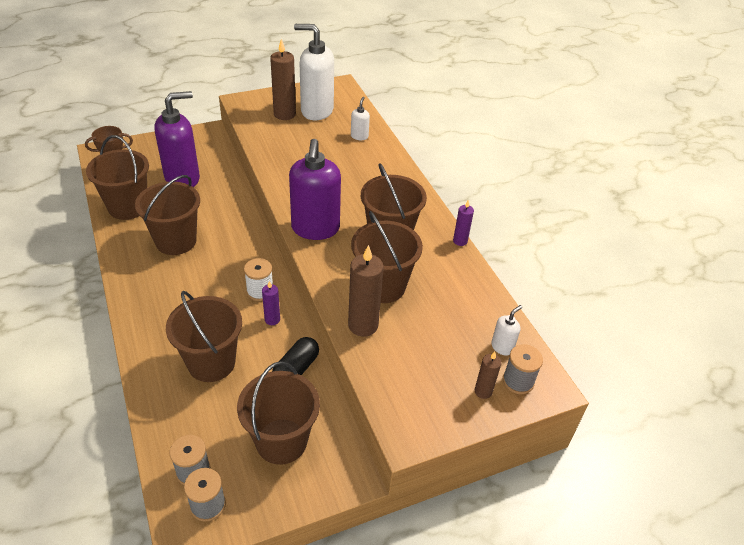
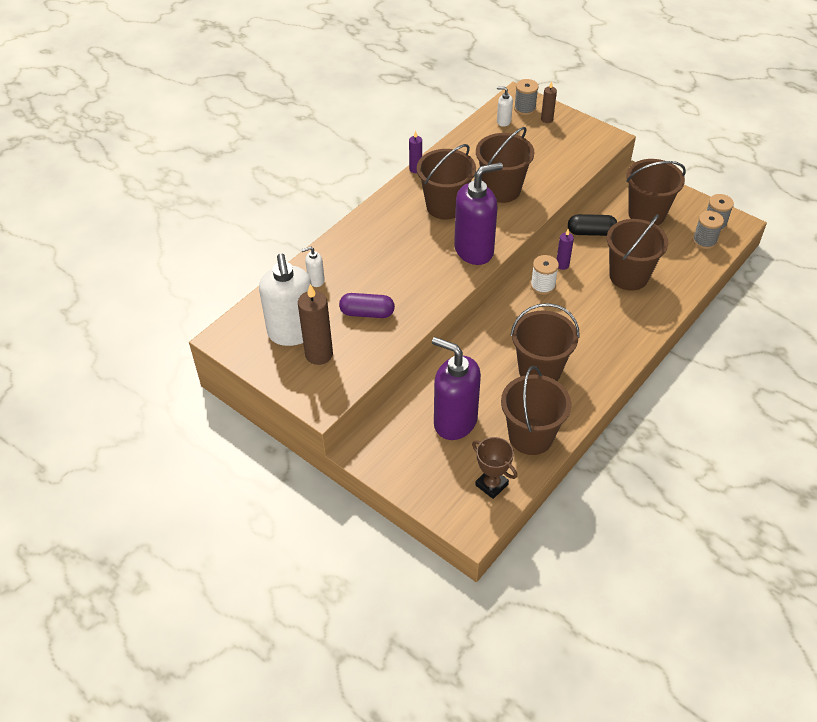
camera: 115 degrees left, 5 degrees up
brown candle [348,245,384,337] -> none
none -> purple capsule [339,293,395,318]

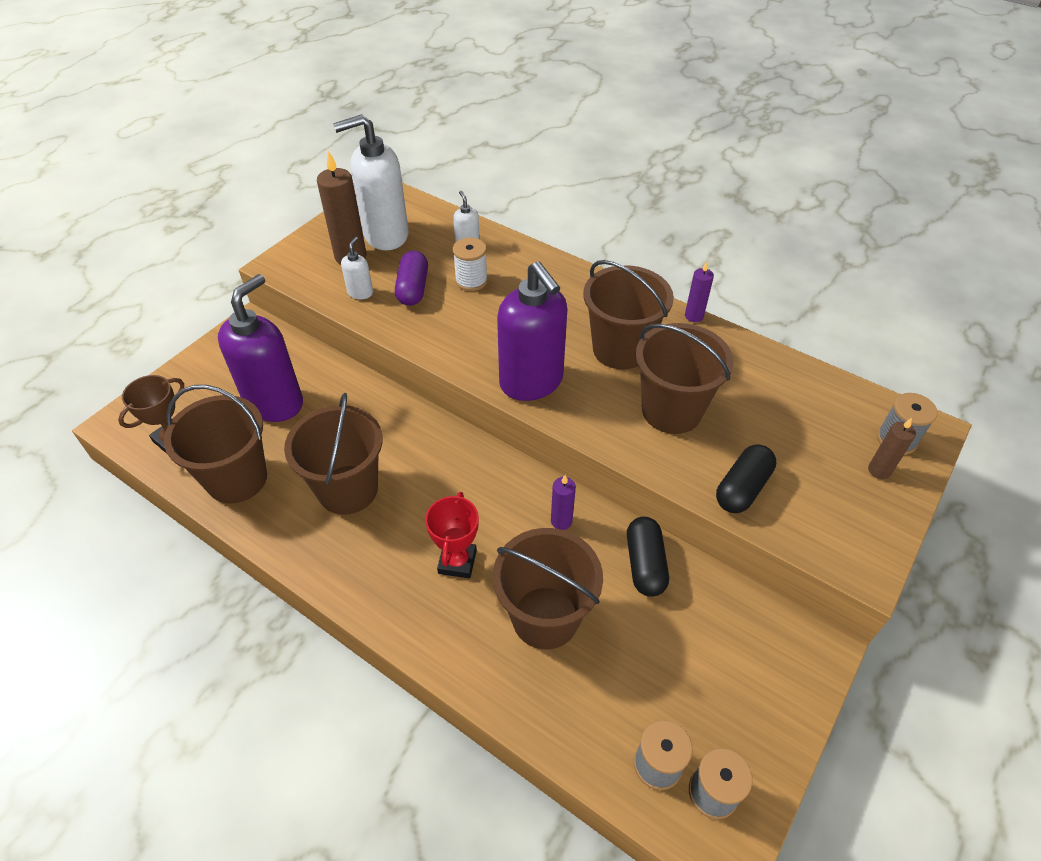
camera: 85 degrees right, 0 degrees up
white soap dispenser [497,87,513,127] -> white soap dispenser moved to [341,237,373,299]
white spool [531,255,559,295] -> white spool moved to [453,238,488,291]
brown bucket [626,159,686,226] -> none
none -> red trophy [425,492,479,578]
none -> black capsule [716,444,776,513]

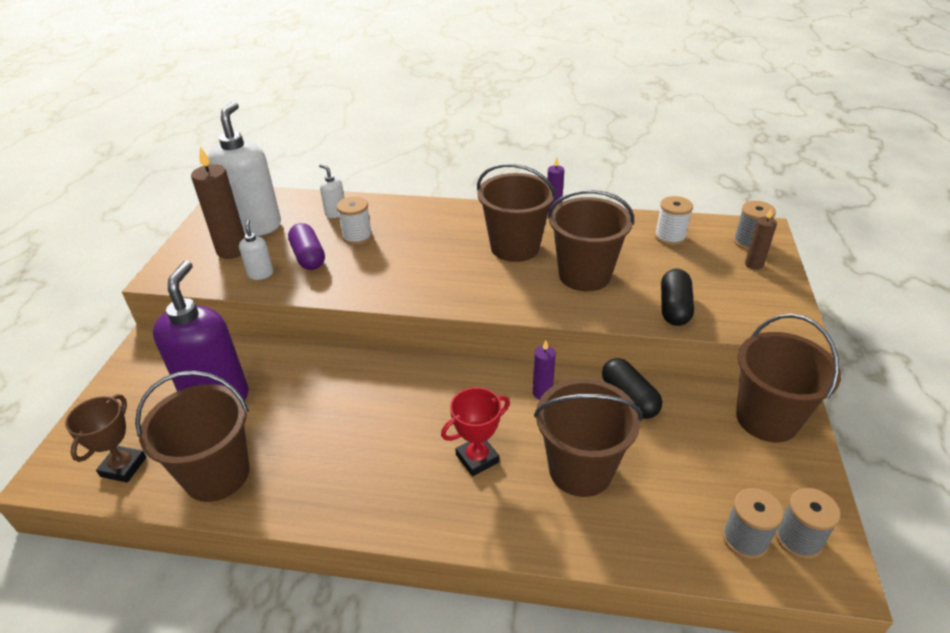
camera: 25 degrees left, 10 degrees down
brown bucket [284,393,383,515] -> brown bucket moved to [736,314,841,442]
white soap dispenser [333,114,409,250] -> white soap dispenser turned 135 degrees clockwise [208,101,281,236]
red trophy [425,492,479,578] -> red trophy turned 75 degrees clockwise [441,387,510,476]
purple soap dispenser [497,261,567,401] -> none
none -> white spool [655,196,693,246]

